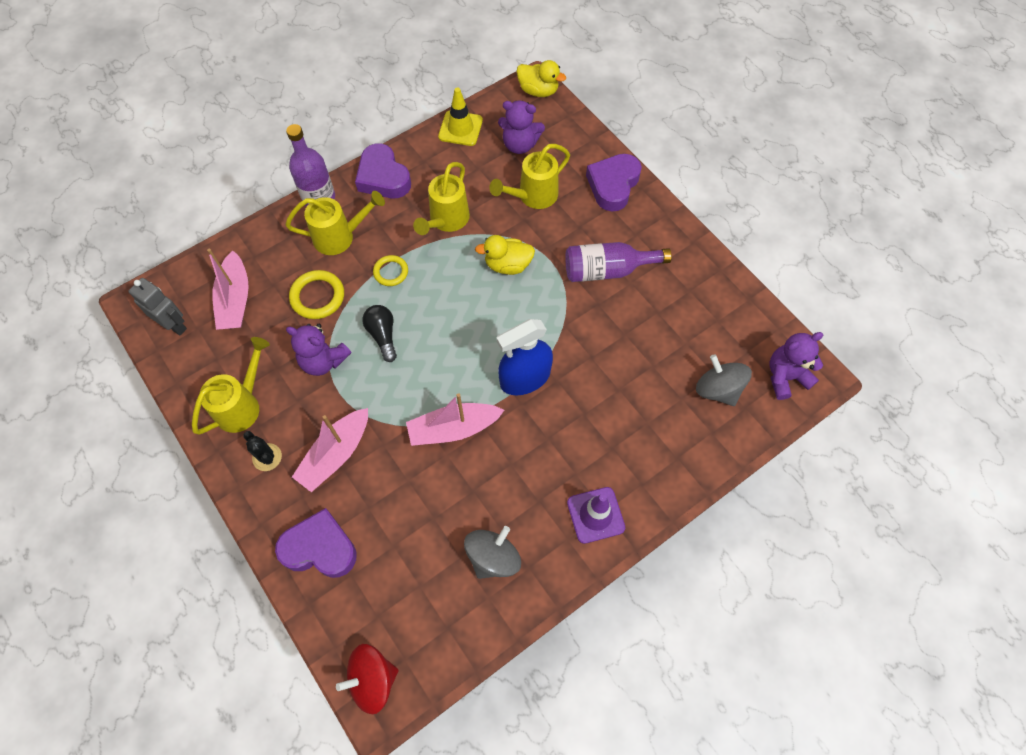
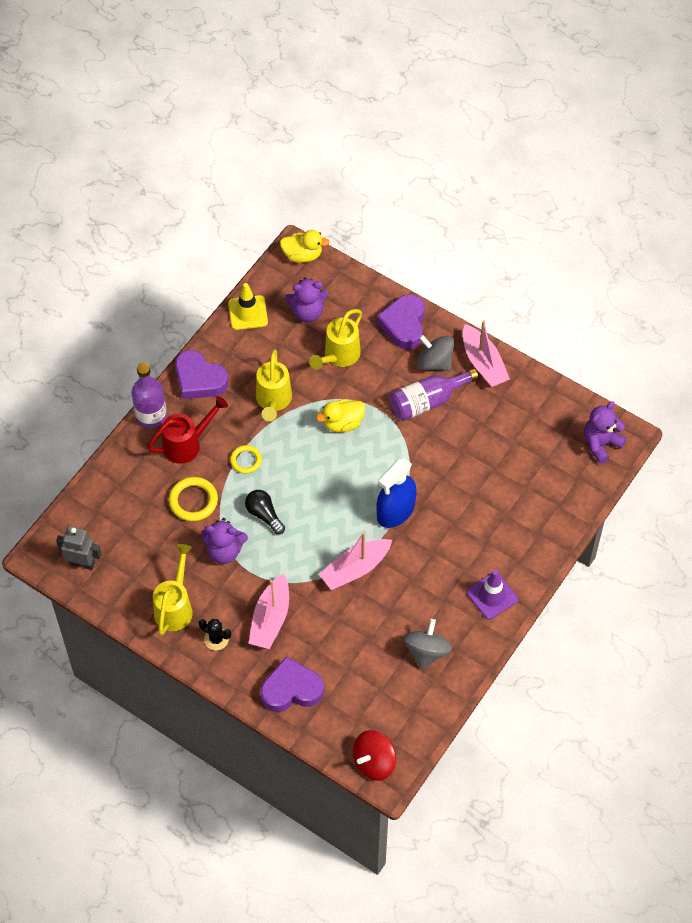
camera: 20 degrees left, 5 degrees down
pink boat [207,249,249,330] -> pink boat moved to [463,320,510,387]
yellow watering can [285,191,385,255] -> red watering can [147,396,228,464]
grey spinning top [696,354,752,406] -> grey spinning top moved to [417,335,454,371]

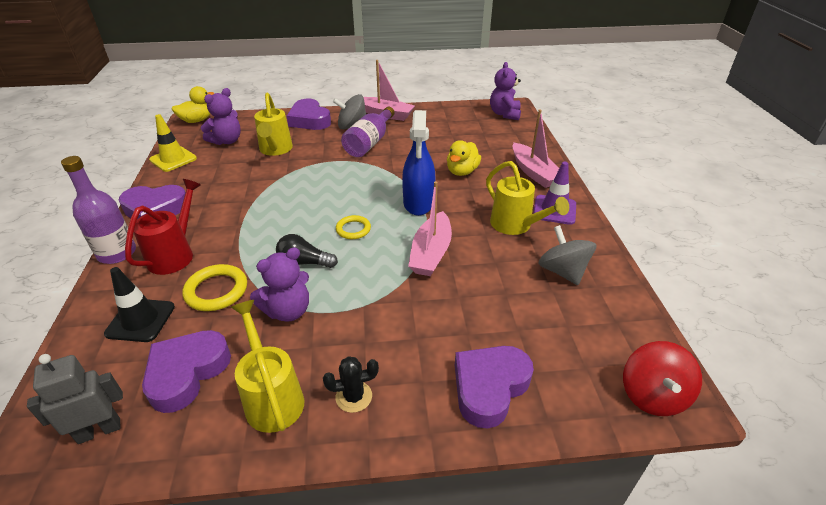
camera: 40 degrees left, 20 degrees down
yellow ring [230,445,262,474] -> yellow ring moved to [336,215,371,239]
pink boat [249,573,289,649] -> pink boat moved to [513,109,559,188]
yellow watering can [256,349,292,421] -> yellow watering can moved to [486,161,569,235]
yellow duck [316,399,365,432] -> yellow duck moved to [447,140,481,176]
none -> black traffic cone [104,267,175,342]
none -> purple heart [142,330,231,413]

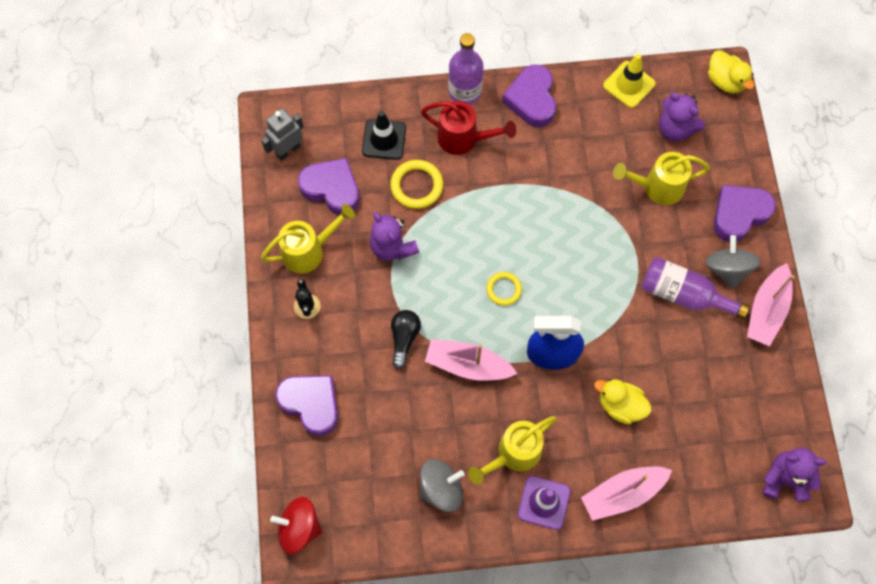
camera: 90 degrees right, 30 degrees up
grey robot [27,354,123,444] -> grey robot turned 105 degrees counterclockwise [261,108,304,161]
black light bulb [276,234,338,268] -> black light bulb moved to [391,310,421,369]

